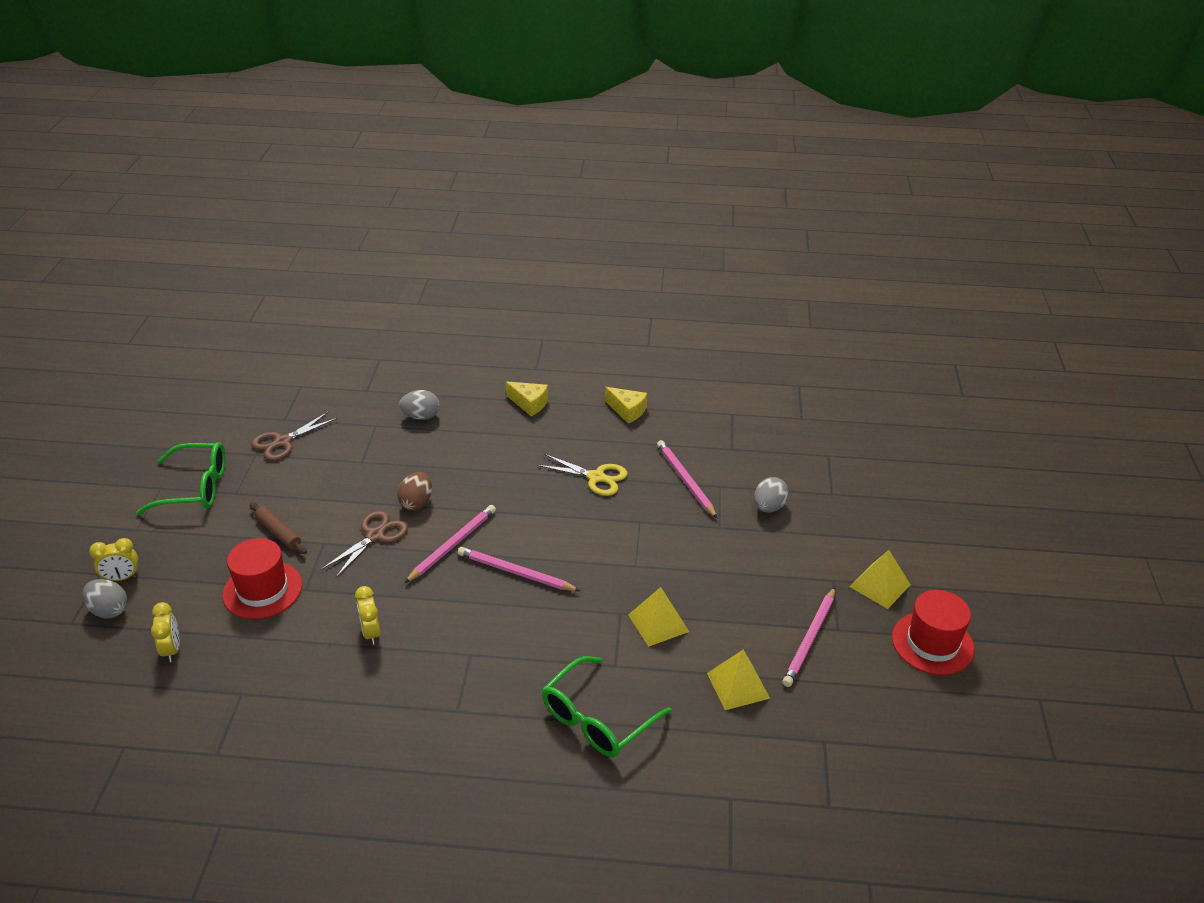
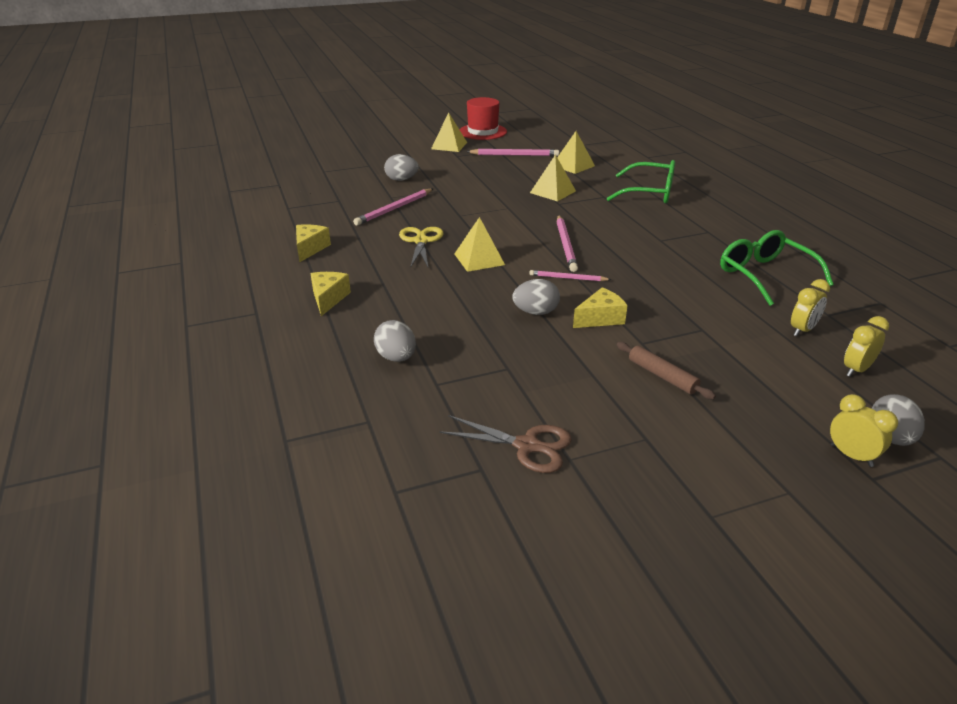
camera: 115 degrees left, 5 degrees down
green glasses [136,442,226,515] -> green glasses moved to [720,230,834,306]
red hat [222,538,302,619] -> none
brown rolling pin [250,502,307,554] -> brown rolling pin turned 60 degrees counterclockwise [617,342,716,399]
brown scissors [321,511,408,578] -> yellow cheese [573,287,628,328]
yellow clock [355,586,381,645] -> yellow clock moved to [791,279,830,336]
brown egg [397,472,432,510] -> grey egg [512,279,560,315]
pink pencil [405,505,496,583] -> pink pencil [529,270,611,281], size x0.63
none -> yellow pyramid [454,217,505,272]

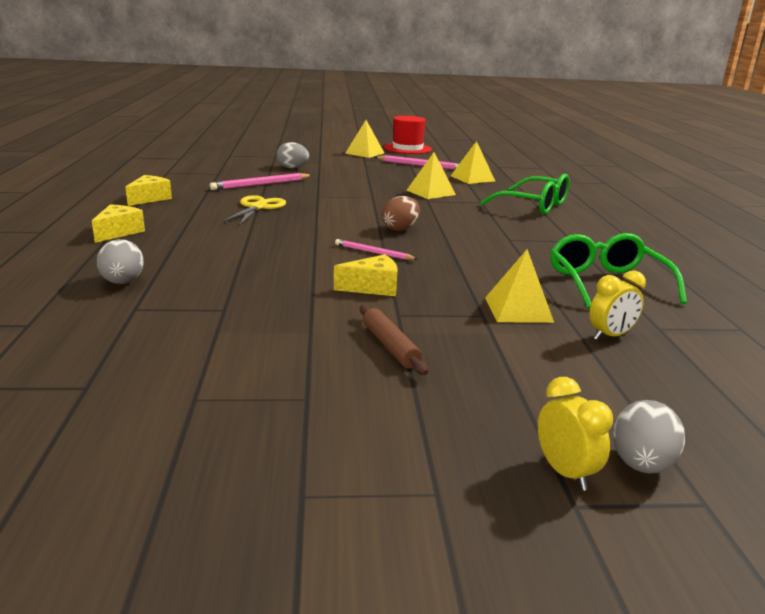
camera: 15 degrees right, 10 degrees down
brown scissors [439,415,572,473] -> none
yellow pyramid [454,217,505,272] -> yellow pyramid moved to [485,249,554,323]
grey egg [512,279,560,315] -> none
pink pencil [557,215,578,272] -> brown egg [382,196,420,231]
yellow clock [844,316,889,377] -> none

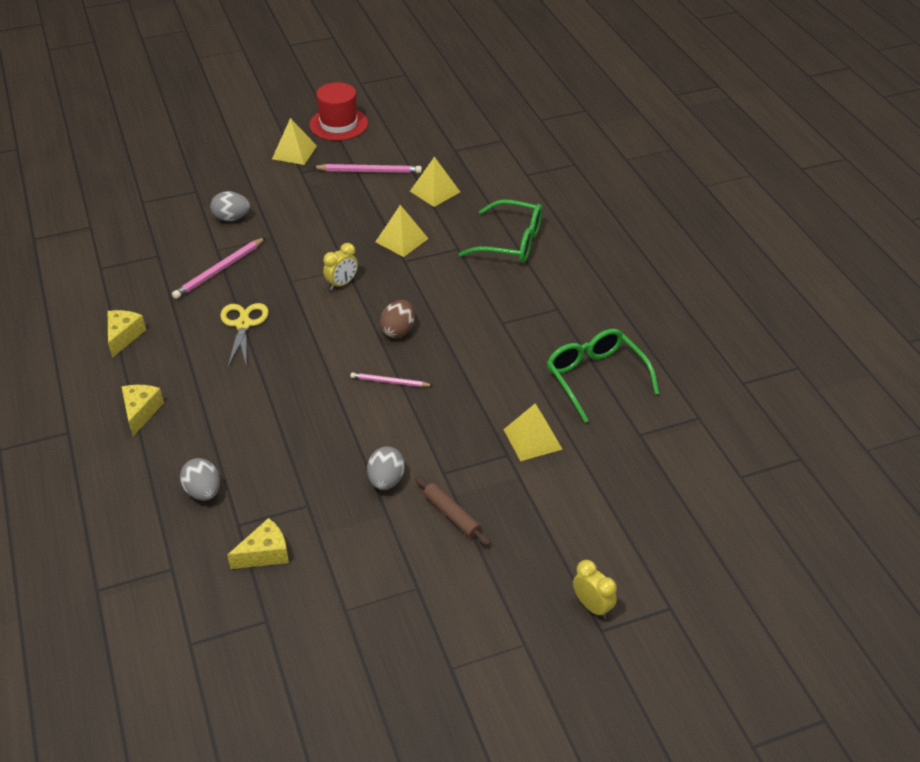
camera: 15 degrees left, 20 degrees up
yellow cheese [334,254,398,296] -> yellow cheese moved to [227,518,289,569]
yellow clock [589,271,646,340] -> yellow clock moved to [323,243,358,290]
grey egg [613,400,685,473] -> grey egg moved to [367,446,405,490]

